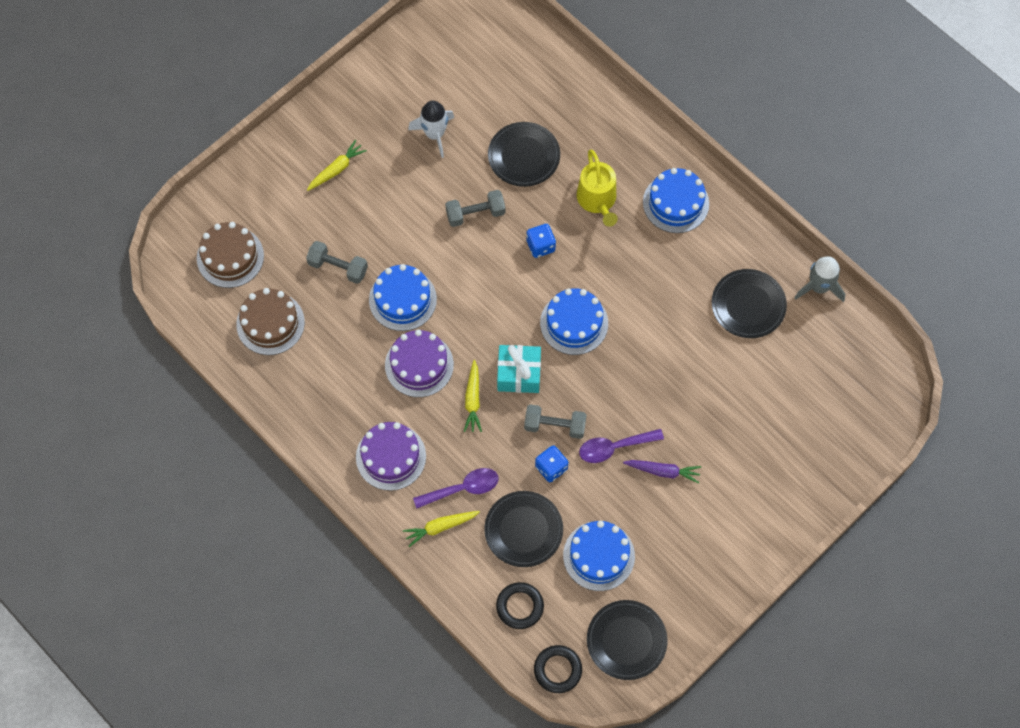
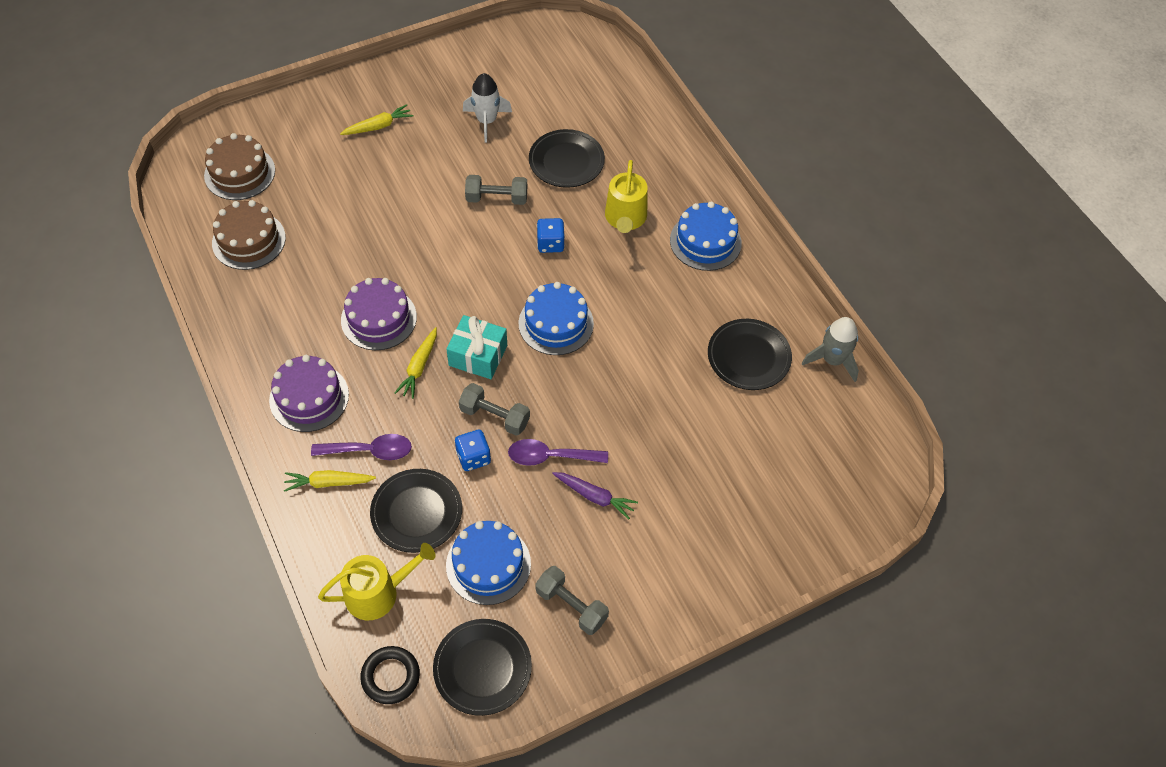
camera: 15 degrees right, 10 degrees down
grey dumbbell [306,241,368,284] -> grey dumbbell moved to [535,566,609,635]
blue cake [369,264,437,331] -> none
black ring [496,582,544,629] -> yellow watering can [318,543,436,620]

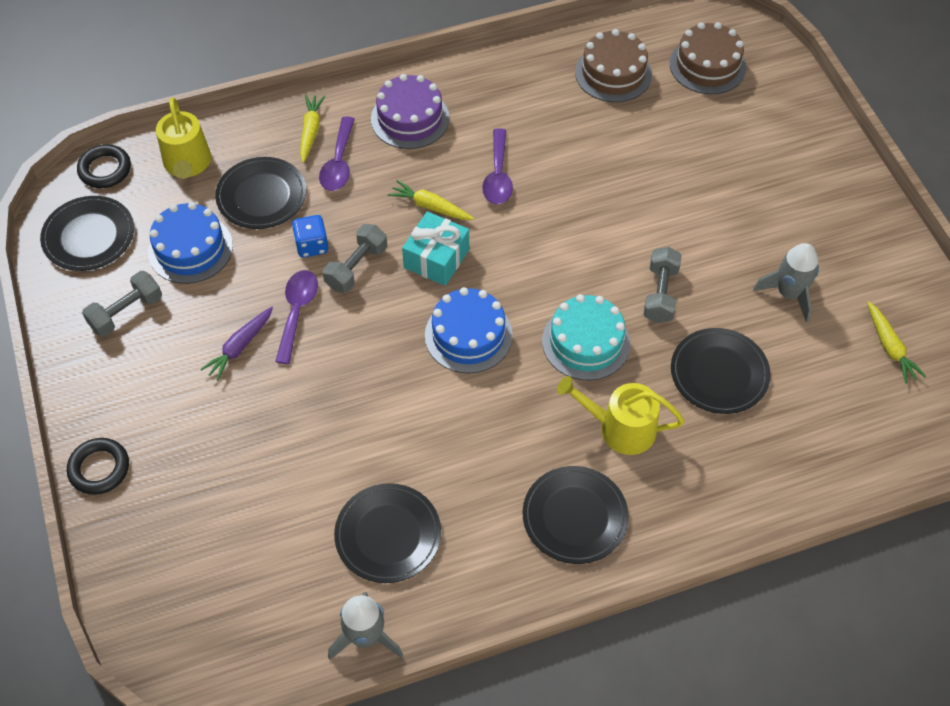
camera: 100 degrees right, 0 degrees up
yellow carrot [340,104,413,135] -> yellow carrot moved to [867,301,926,384]
purple cake [341,278,417,350] -> purple spoon [482,128,513,204]
white rocket [463,73,512,143] -> grey rocket [753,243,819,322]
blue dice [537,218,565,253] -> turquoise cake [542,294,630,380]
blue cake [670,202,742,271] -> black plate [523,466,629,564]
none -> black ring [67,438,129,495]

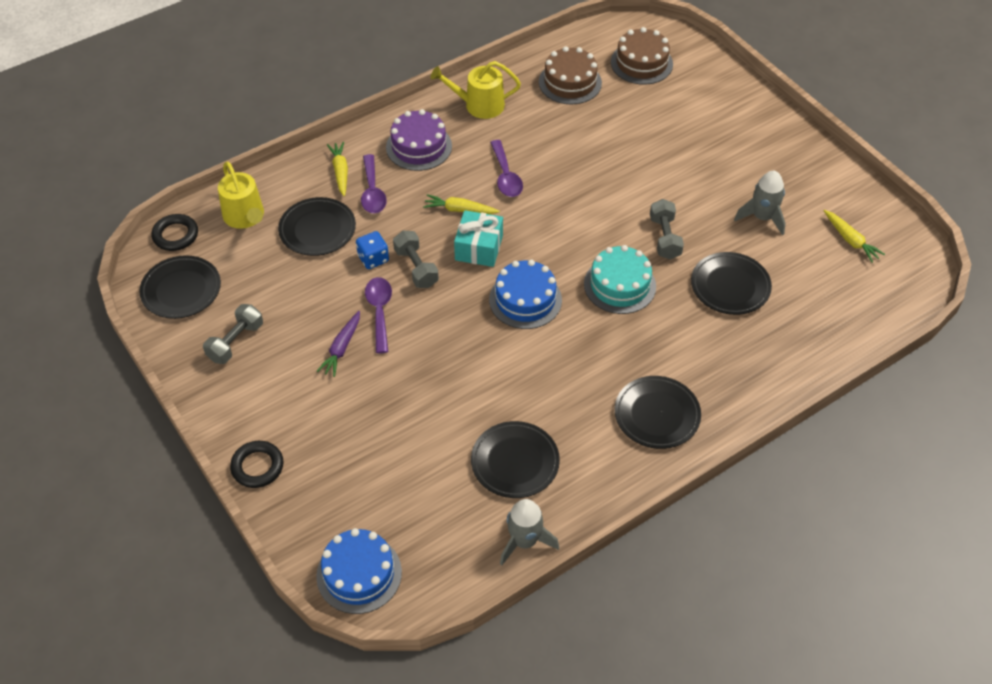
camera: 15 degrees left, 5 degrees down
blue cake [148,202,233,284] -> blue cake moved to [316,528,402,614]
grey dumbbell [323,224,387,293] -> grey dumbbell turned 45 degrees counterclockwise [393,231,439,288]
yellow watering can [557,376,684,455] -> yellow watering can moved to [431,61,521,119]

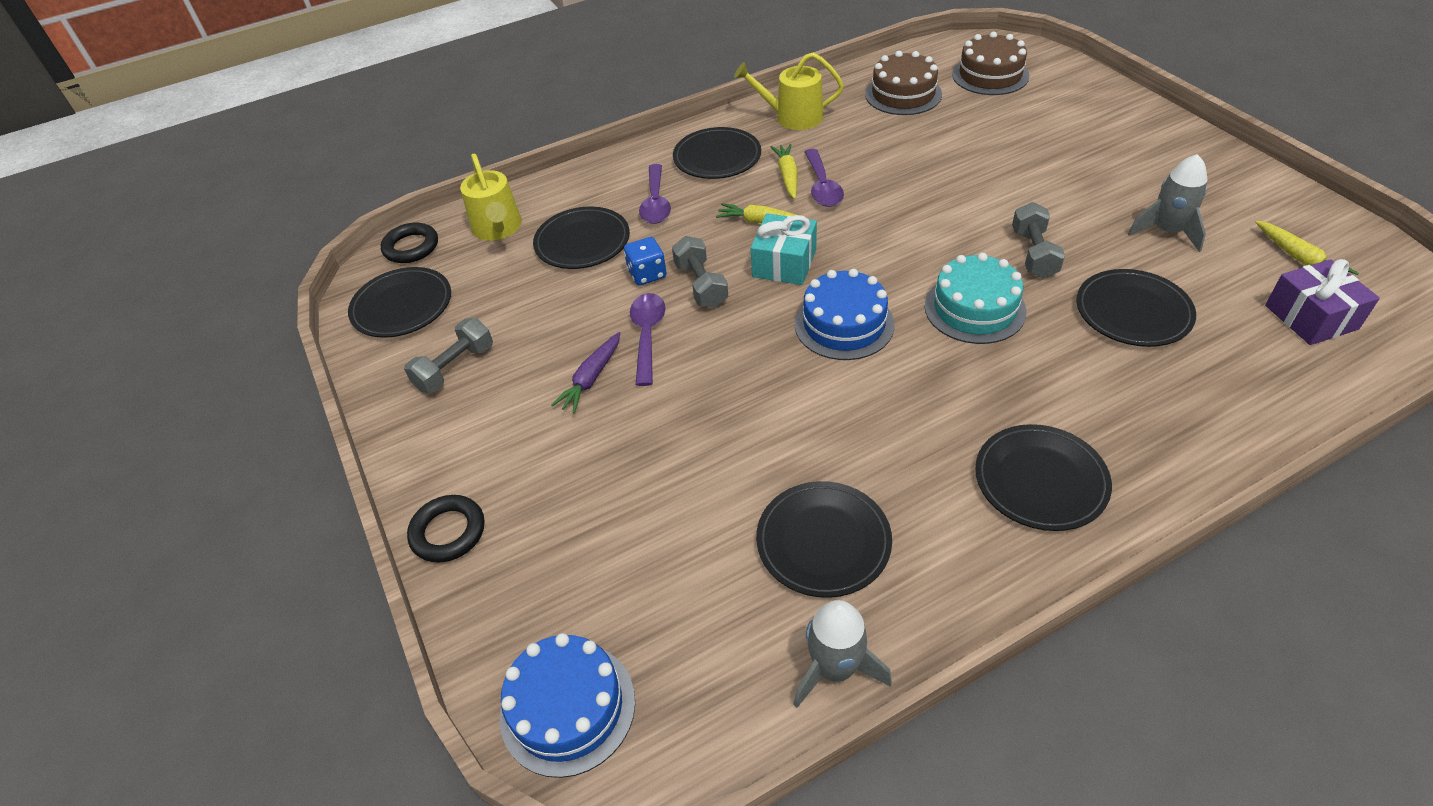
camera: 10 degrees right, 5 degrees down
yellow carrot [327,142,348,197] -> yellow carrot moved to [771,144,798,199]
purple cake [386,109,452,171] -> black plate [673,127,761,179]
none -> purple gift [1265,259,1380,345]

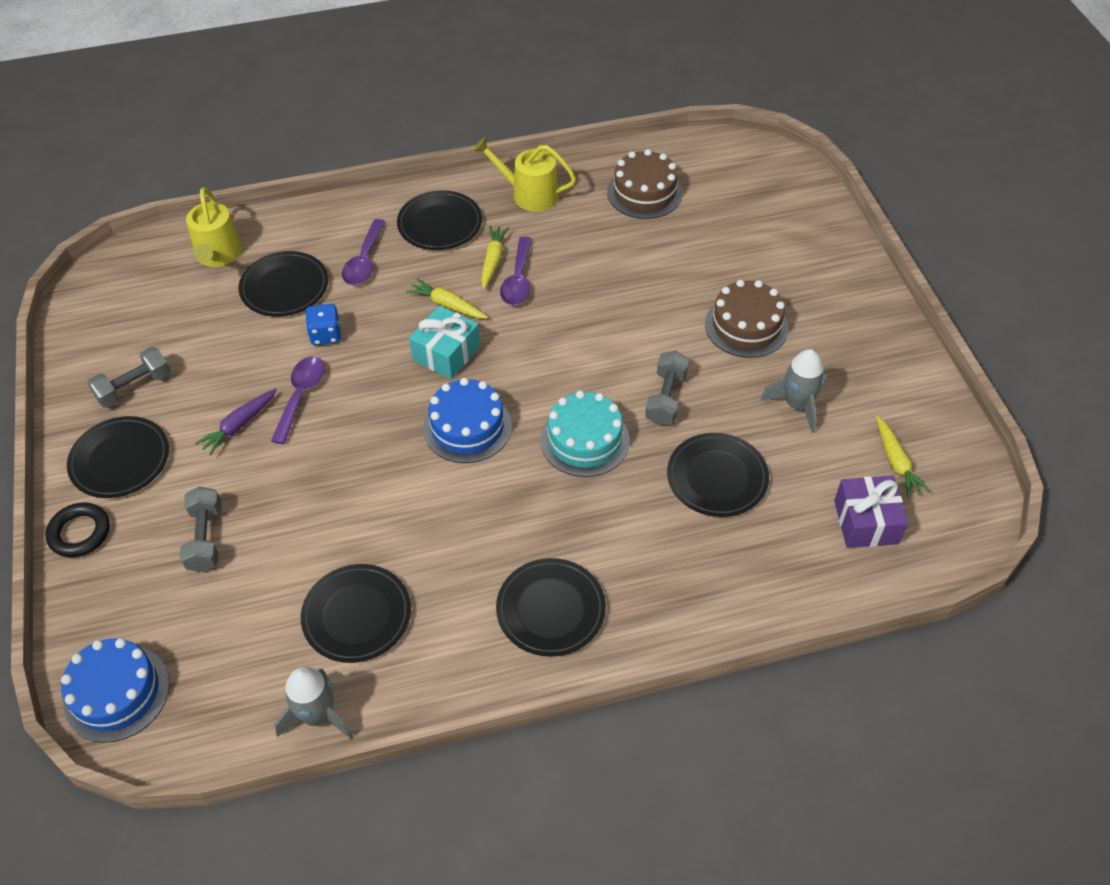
camera: 10 degrees right, 5 degrees up
black plate [348,267,451,338] -> black plate moved to [67,416,169,498]
black ring [381,223,438,263] -> none
grey dumbbell [672,236,728,308] -> grey dumbbell moved to [180,486,221,572]
brown cake [952,32,1029,95] -> brown cake moved to [705,280,789,358]

